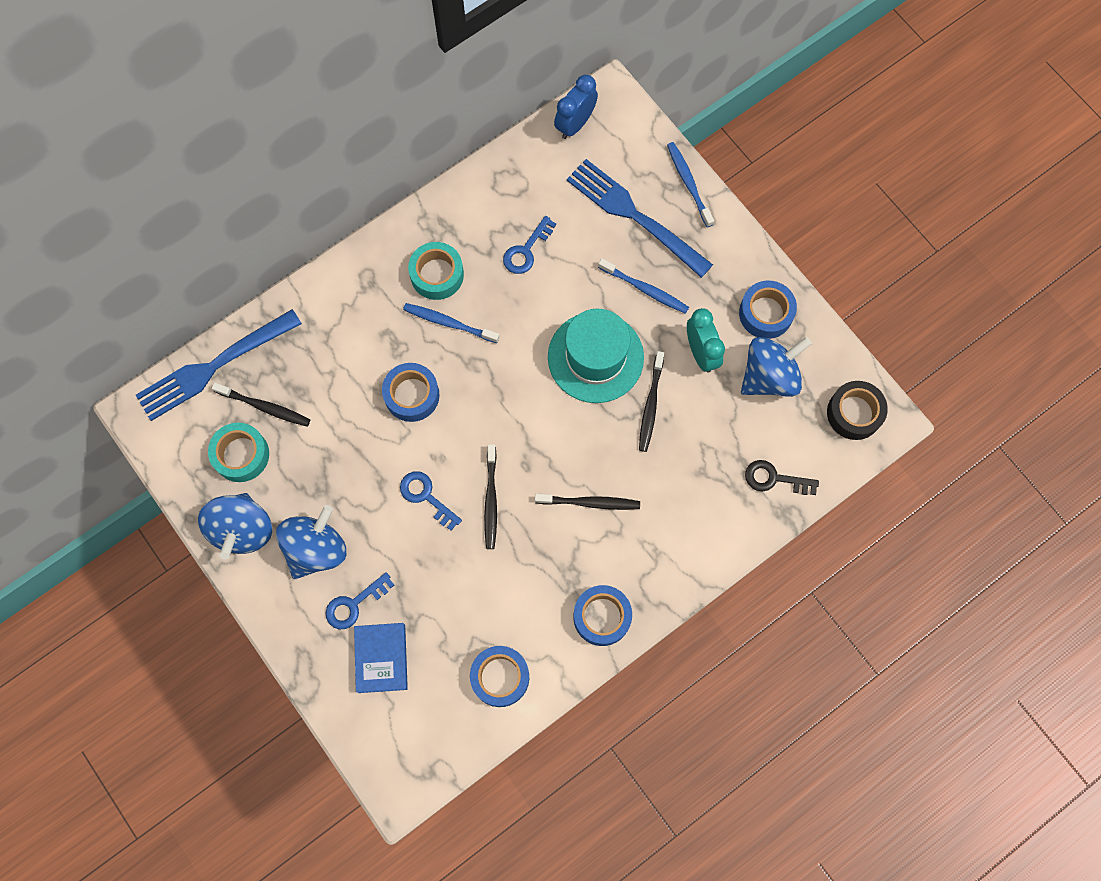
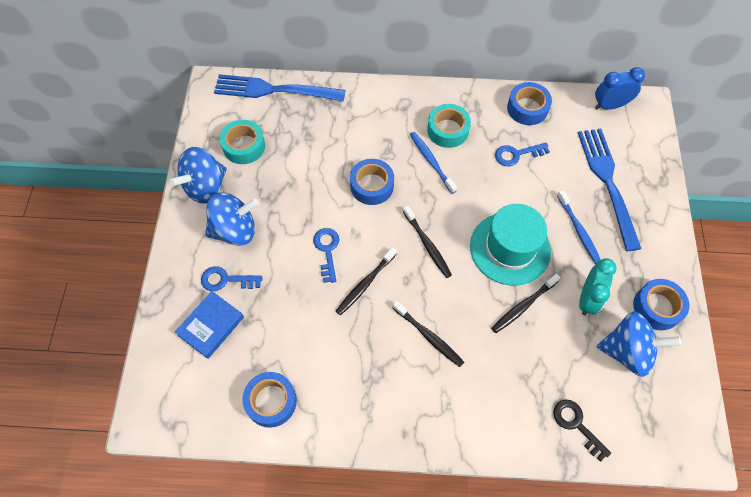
camera: 40 degrees right, 10 degrees down
black toothbrush [212,383,310,427] -> black toothbrush moved to [403,206,452,278]
blue tape [573,585,632,646] -> blue tape moved to [507,82,552,125]
blue toothbrush [667,142,714,227] -> none
black tape [827,381,888,440] -> none

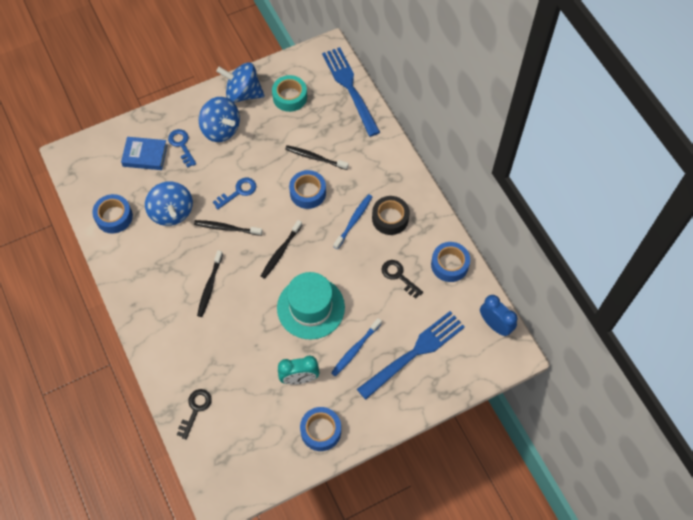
camera: 60 degrees right, 0 degrees up
turquoise tape [427,104,471,148] -> black tape [372,196,410,235]
black toothbrush [491,274,561,333] -> black toothbrush moved to [285,145,349,170]
blue key [495,143,550,166] -> black key [382,260,423,299]
blue spinning top [597,311,681,377] -> blue spinning top moved to [145,181,193,226]

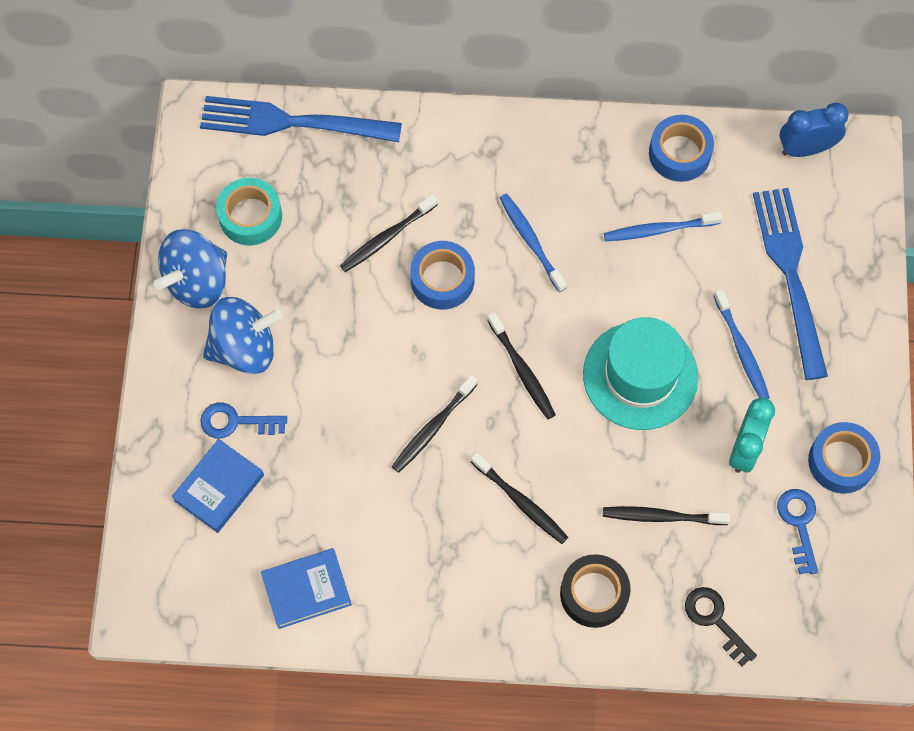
camera: 60 degrees left, 5 degrees up
blue tape [92,194,133,233] -> blue book [261,548,352,629]
blue spinning top [145,181,193,226] -> none
blue key [213,178,256,209] -> blue key moved to [777,489,818,574]
black tape [372,196,410,235] -> black tape moved to [560,554,631,628]
black key [382,260,423,299] -> blue toothbrush [604,212,722,241]
none -> black toothbrush [603,506,730,525]

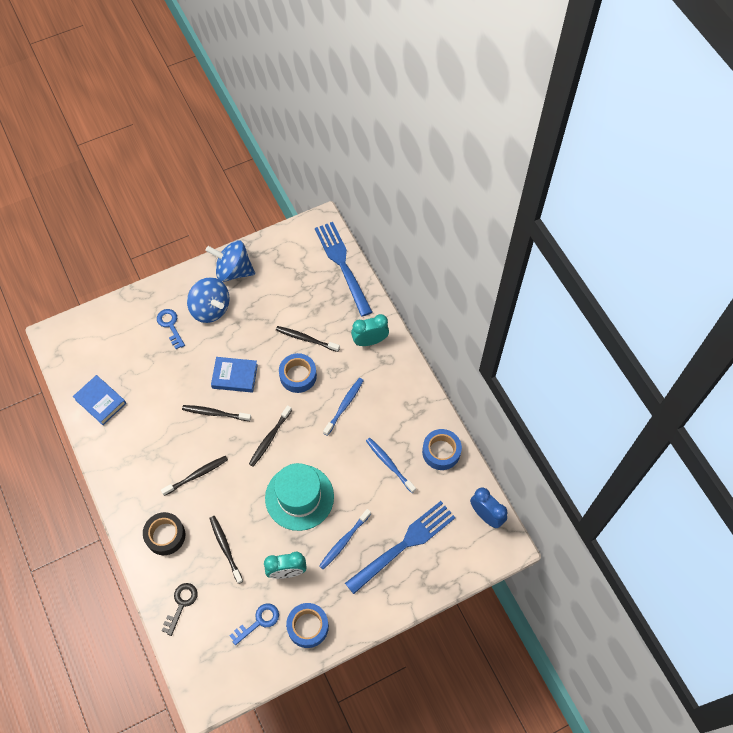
camera: 60 degrees right, 5 degrees down
blue book [172,439,264,533] -> blue book moved to [211,357,258,393]
turquoise tape [216,178,282,245] -> none
black toothbrush [471,452,568,544] -> black toothbrush turned 135 degrees counterclockwise [161,456,228,496]
none -> turquoise clock [351,314,389,346]

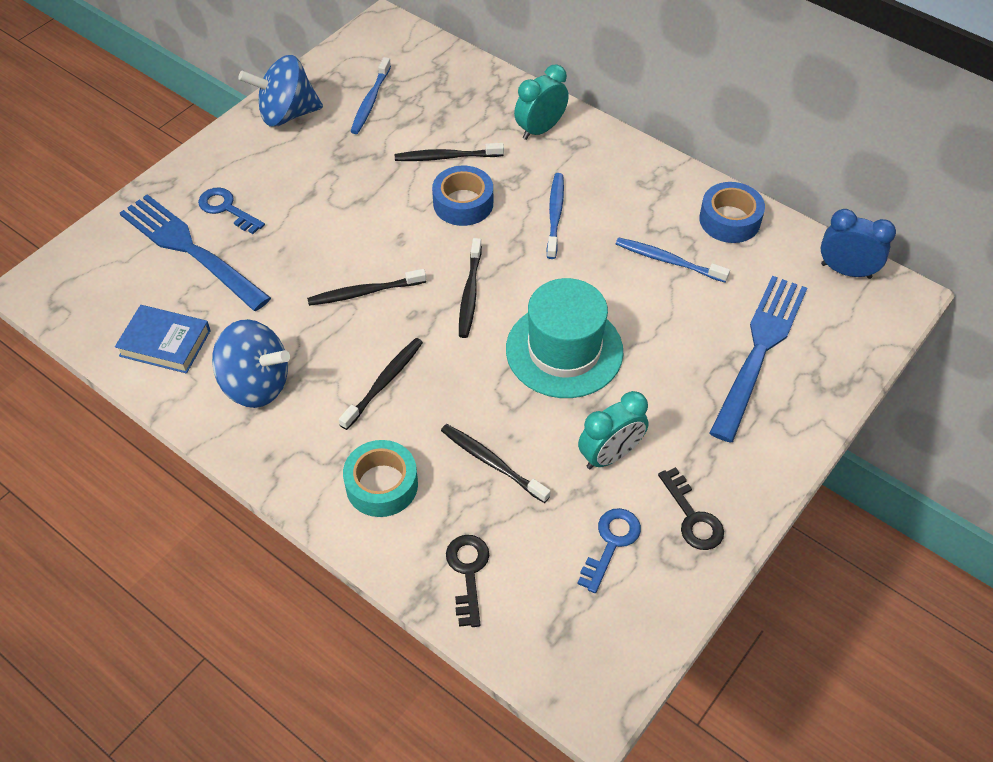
camera: 25 degrees left, 10 degrees down
black tape [143,512,186,555] -> turquoise tape [343,440,418,517]
blue spinning top [187,277,229,323] -> blue spinning top moved to [212,319,290,408]
blue book [211,357,258,393] -> none
blue tape [286,603,329,648] -> black key [658,467,724,550]
blue fork [315,222,372,317] -> blue fork moved to [120,194,271,311]
blue toothbrush [319,509,371,570] -> blue toothbrush moved to [350,57,391,134]

